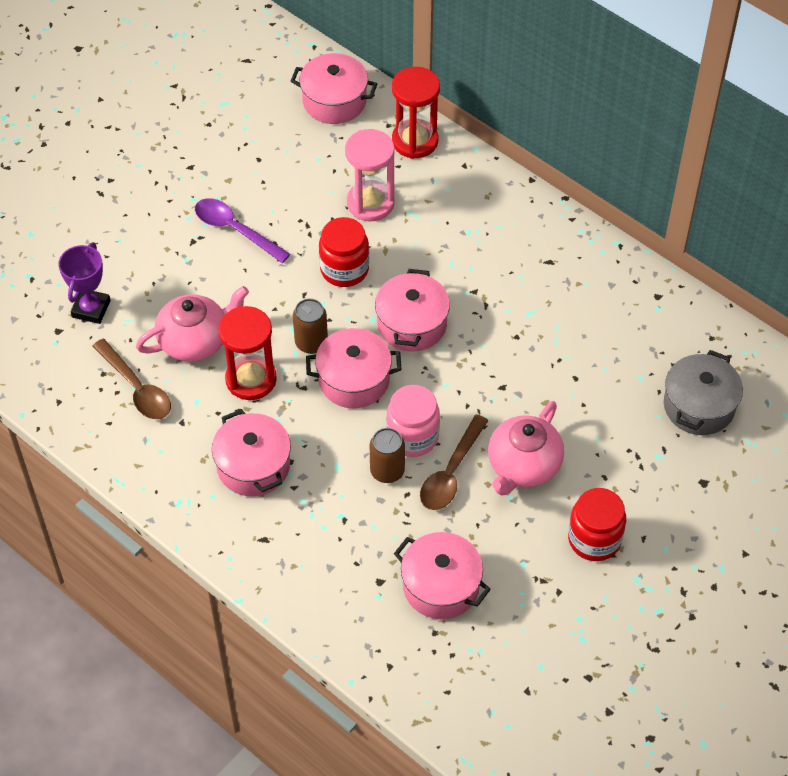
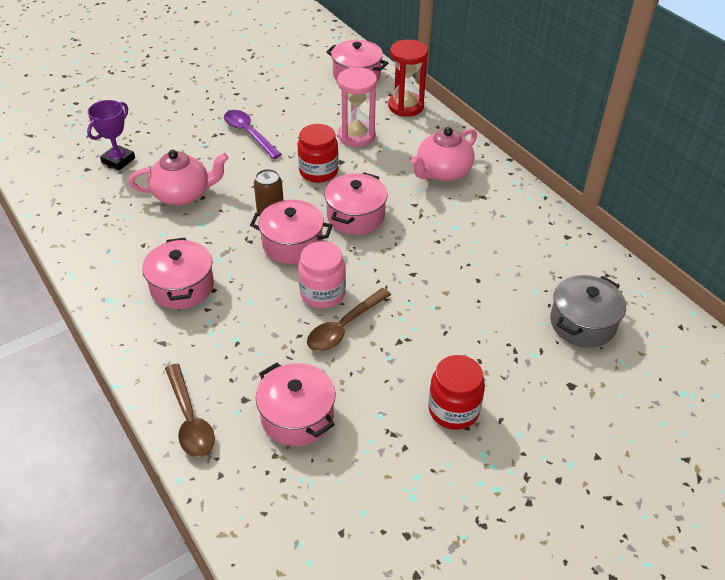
camera: 15 degrees right, 10 degrees down
brown spoon [92,339,171,419] -> brown spoon moved to [165,363,215,457]
red hourglass [219,306,277,400] -> none
brown can [370,428,405,483] -> none
pink teapot [488,401,564,496] -> pink teapot moved to [411,127,477,182]

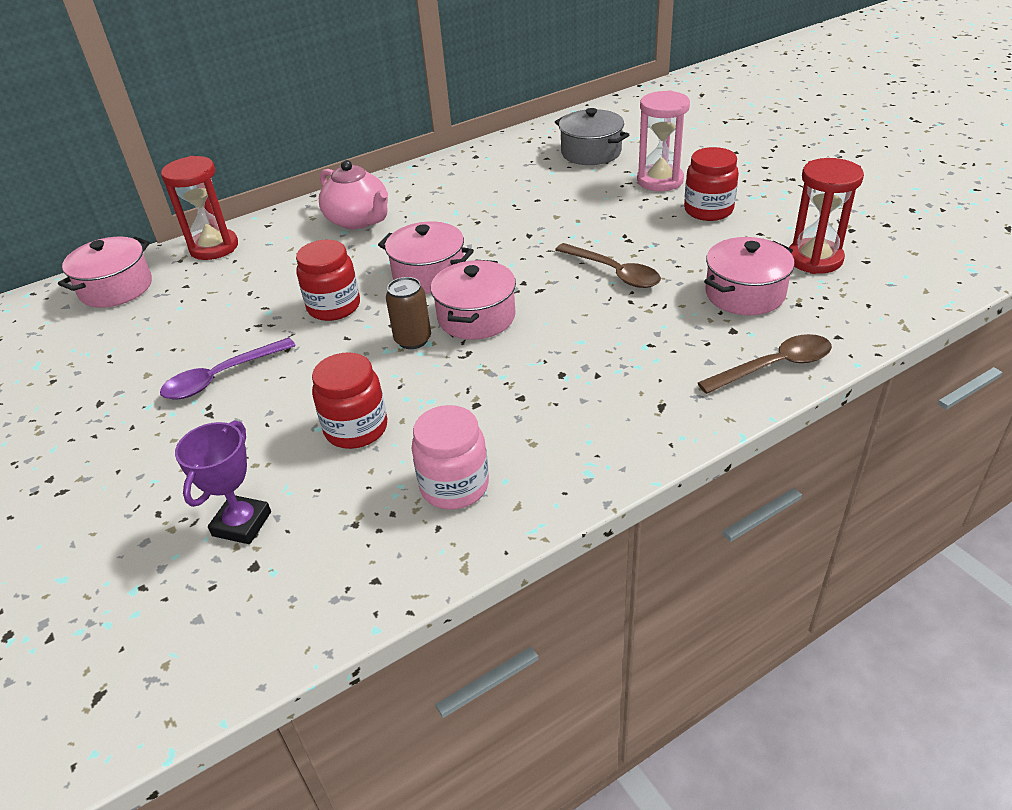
camera: 85 degrees left, 5 degrees down
purple trophy [87,100,135,170] -> purple trophy turned 75 degrees clockwise [175,420,271,544]
pink teapot [129,150,229,206] -> red jar [312,352,387,449]
pink pot [142,238,214,309] -> none
pink jar [298,241,346,309] -> pink jar moved to [411,405,489,510]
pink hourglass [337,67,377,147] -> pink hourglass moved to [637,90,690,191]
none -> red hourglass [789,158,864,274]

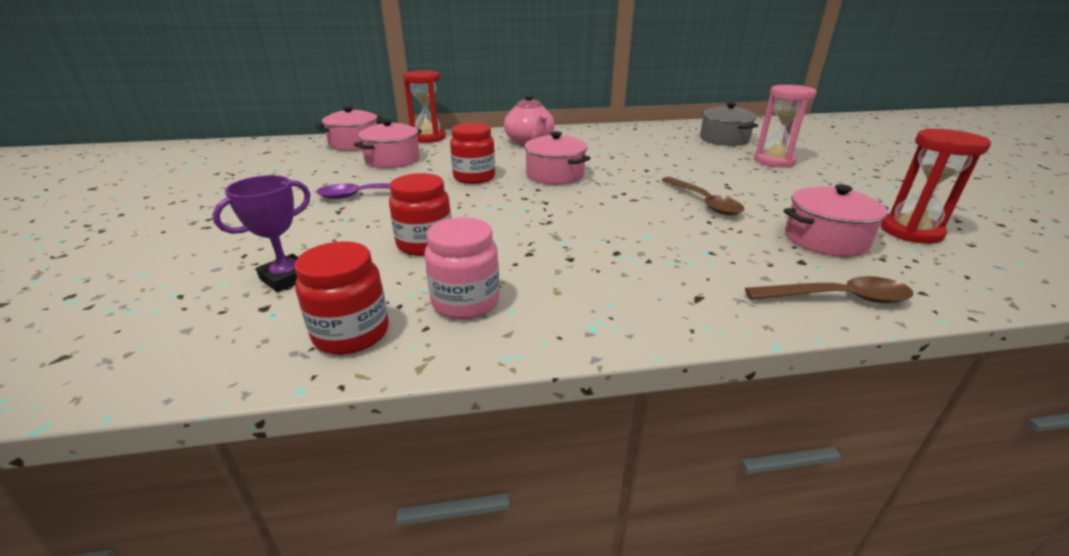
camera: 20 degrees right, 10 degrees down
brown can [386,277,431,349] -> none
pink pot [431,260,516,340] -> pink pot moved to [354,119,422,168]
red jar [684,147,739,221] -> red jar moved to [294,241,389,355]

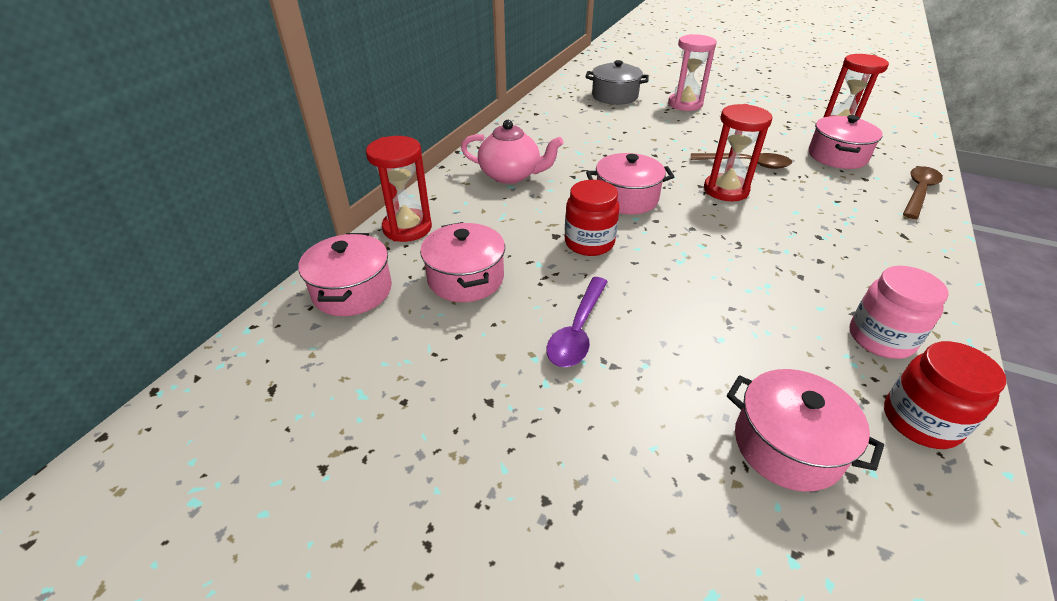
camera: 55 degrees left, 10 degrees up
purple trophy [212,175,311,292] -> pink pot [727,369,884,492]
red jar [389,173,451,256] -> none
none -> red hourglass [704,104,772,201]

